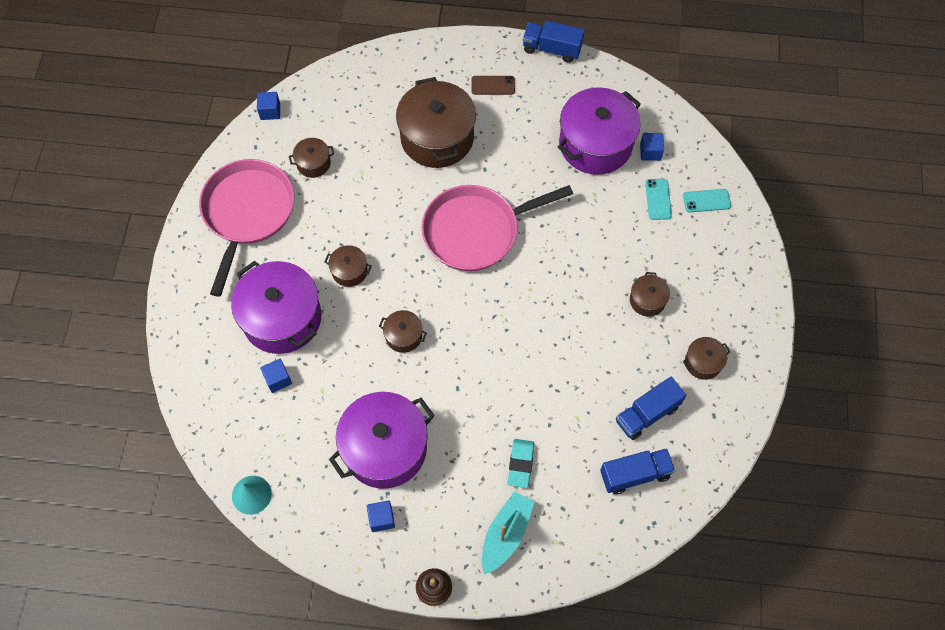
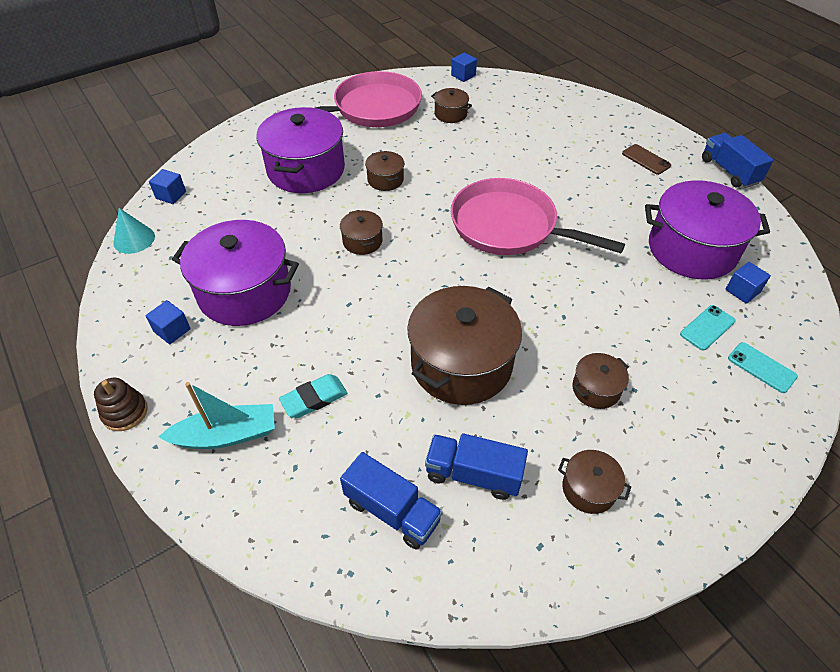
camera: 50 degrees right, 15 degrees down
blue cube [260,359,292,393] -> blue cube moved to [149,169,186,204]
brown pot [396,77,476,168] -> brown pot moved to [407,286,522,405]

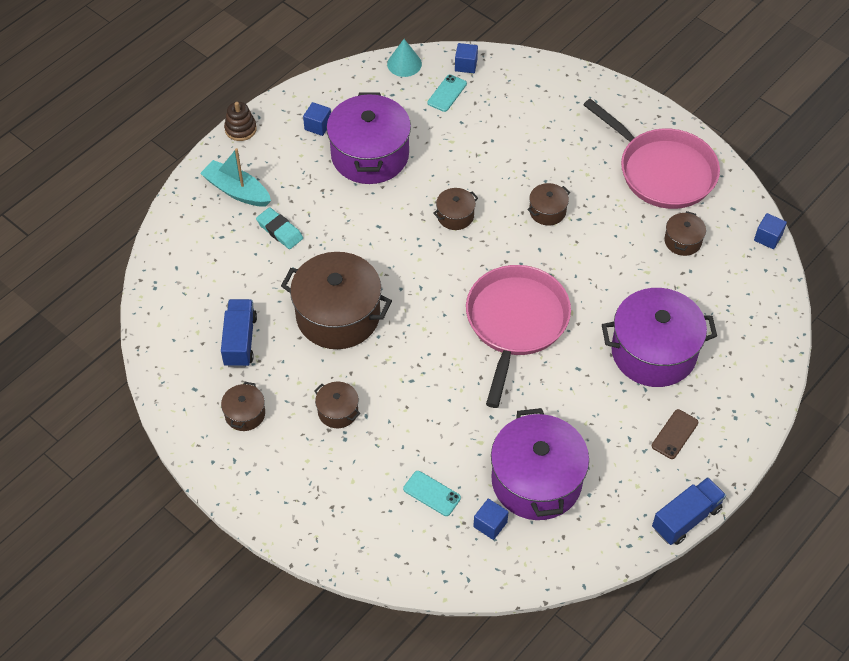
camera: 75 degrees right, 5 degrees up
turquoise boat [158,382,275,449] -> turquoise boat turned 150 degrees clockwise [200,148,271,206]
purple pot [256,107,345,193] -> purple pot moved to [602,288,717,387]
blue truck [340,452,443,549] -> none
turquoise phone [728,342,798,393] -> turquoise phone moved to [427,75,467,112]

